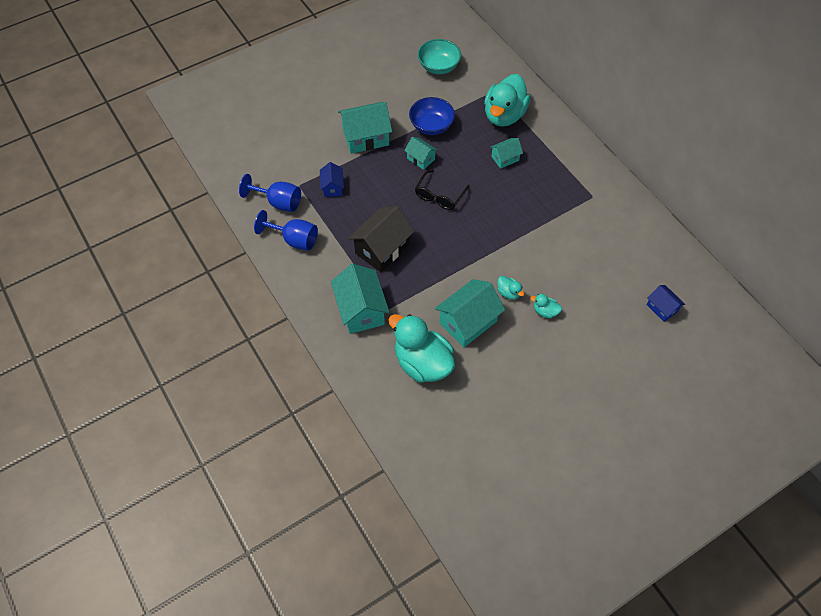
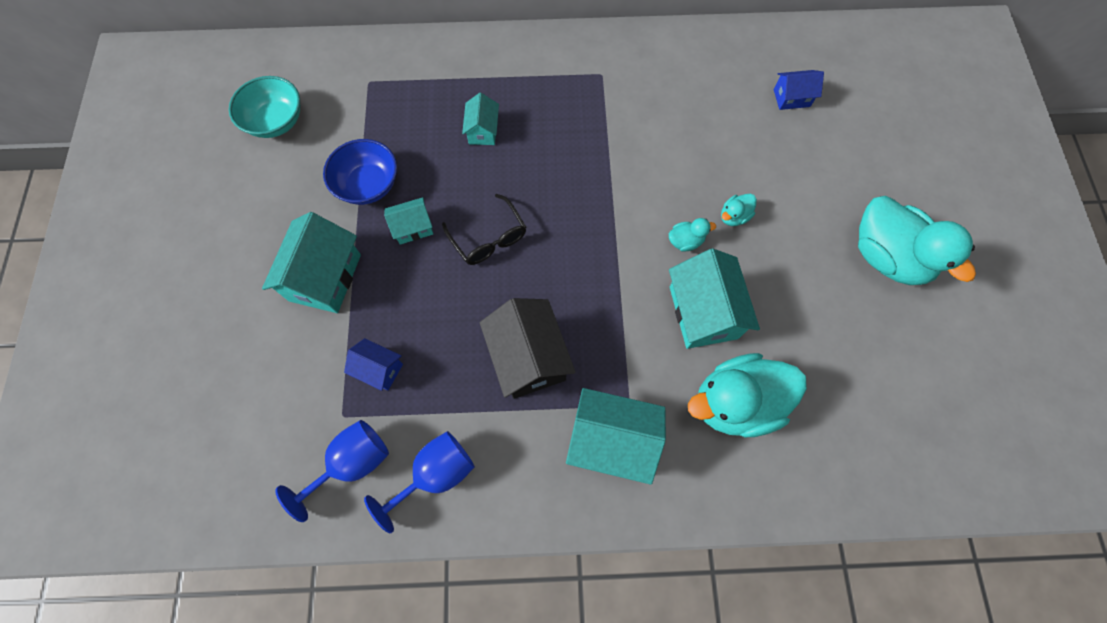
camera: 60 degrees left, 10 degrees up
turquoise duck [484,74,530,127] -> turquoise duck moved to [858,196,976,285]

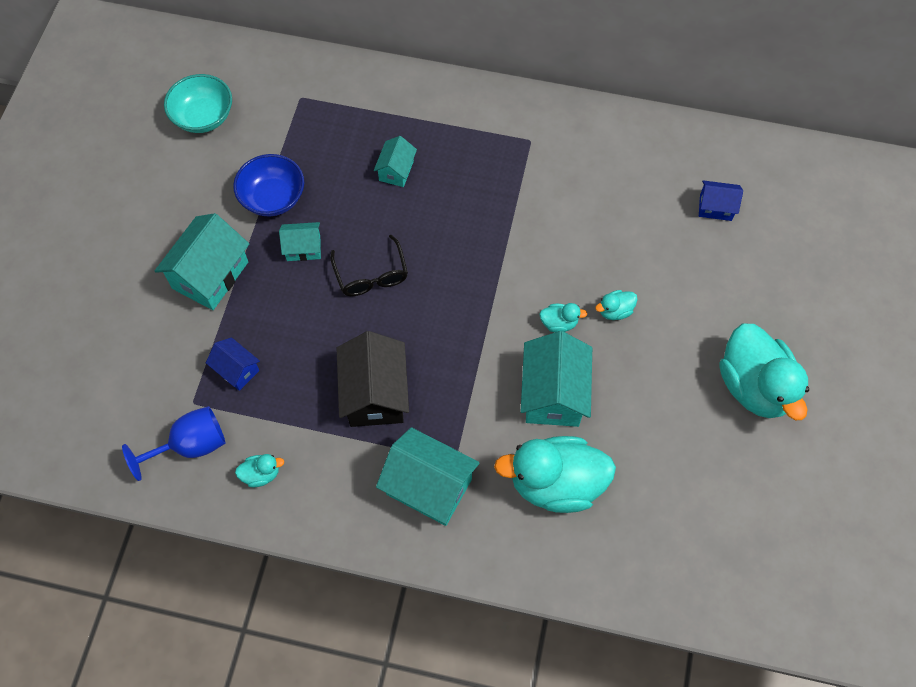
camera: 15 degrees right, 5 degrees down
blue goblet [364,431,475,533] -> turquoise duck [235,454,284,487]

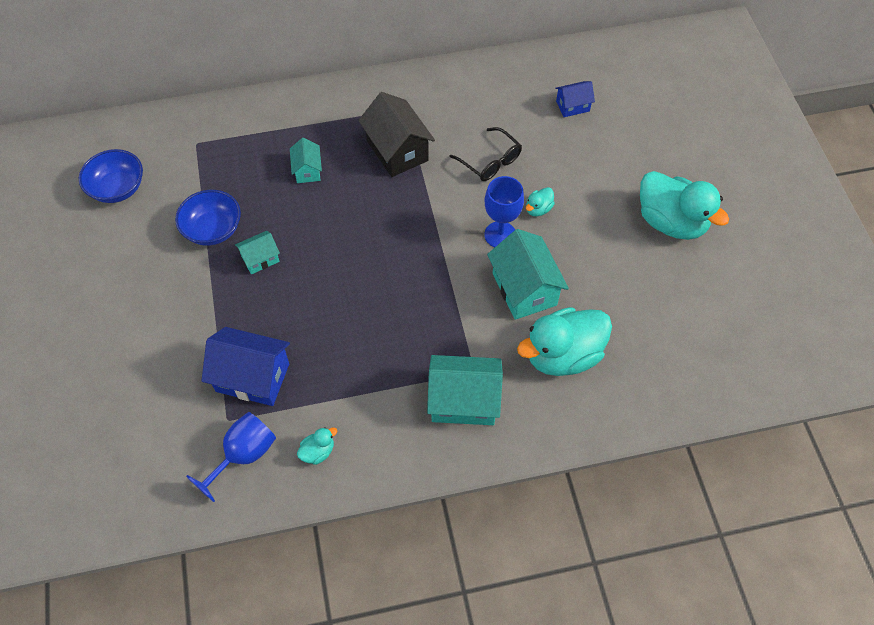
camera: 25 degrees left, 5 degrees down
turquoise house [155,213,249,310] -> none
turquoise bowl [164,74,232,133] -> blue bowl [79,149,143,203]
blue house [206,337,260,391] -> blue house [201,327,290,406], size x1.83
black glasses [330,235,408,296] -> black glasses moved to [450,127,522,181]
black house [337,331,409,427] -> black house moved to [358,92,435,177]
turquoise duck [539,303,587,332] -> blue goblet [484,176,524,247]

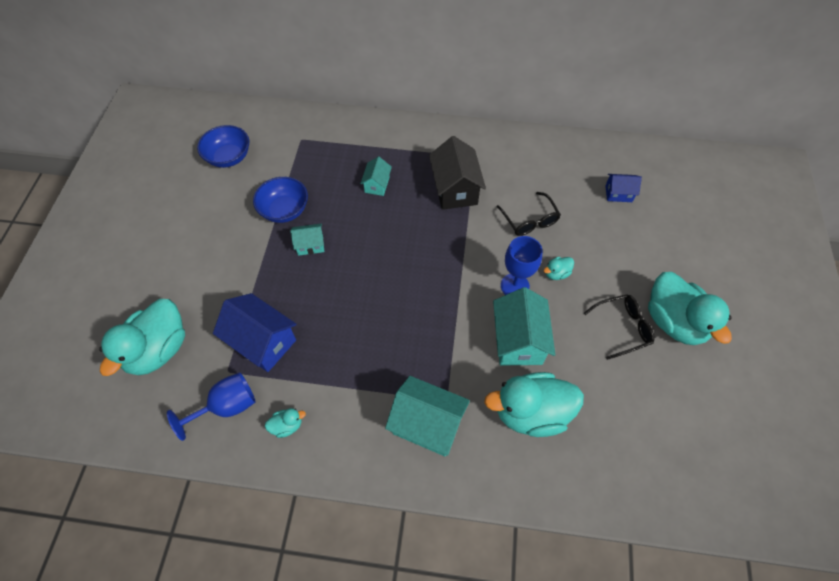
camera: 20 degrees right, 0 degrees up
none -> turquoise duck [99,299,185,376]
none -> black glasses [584,294,654,360]

